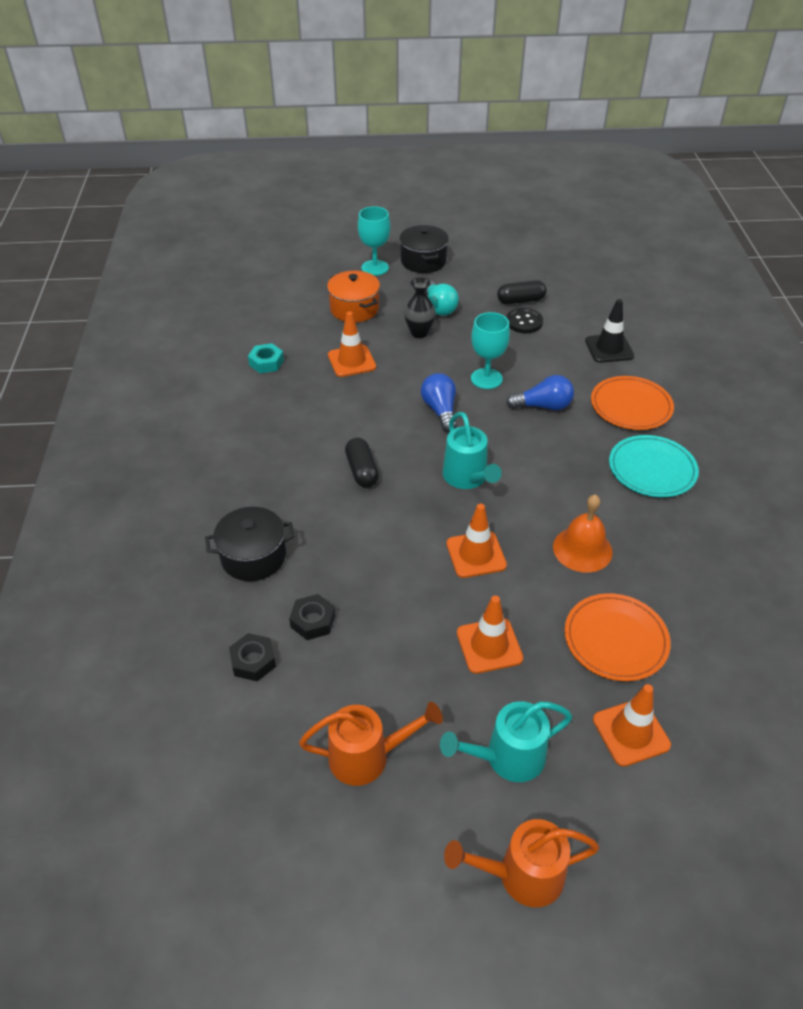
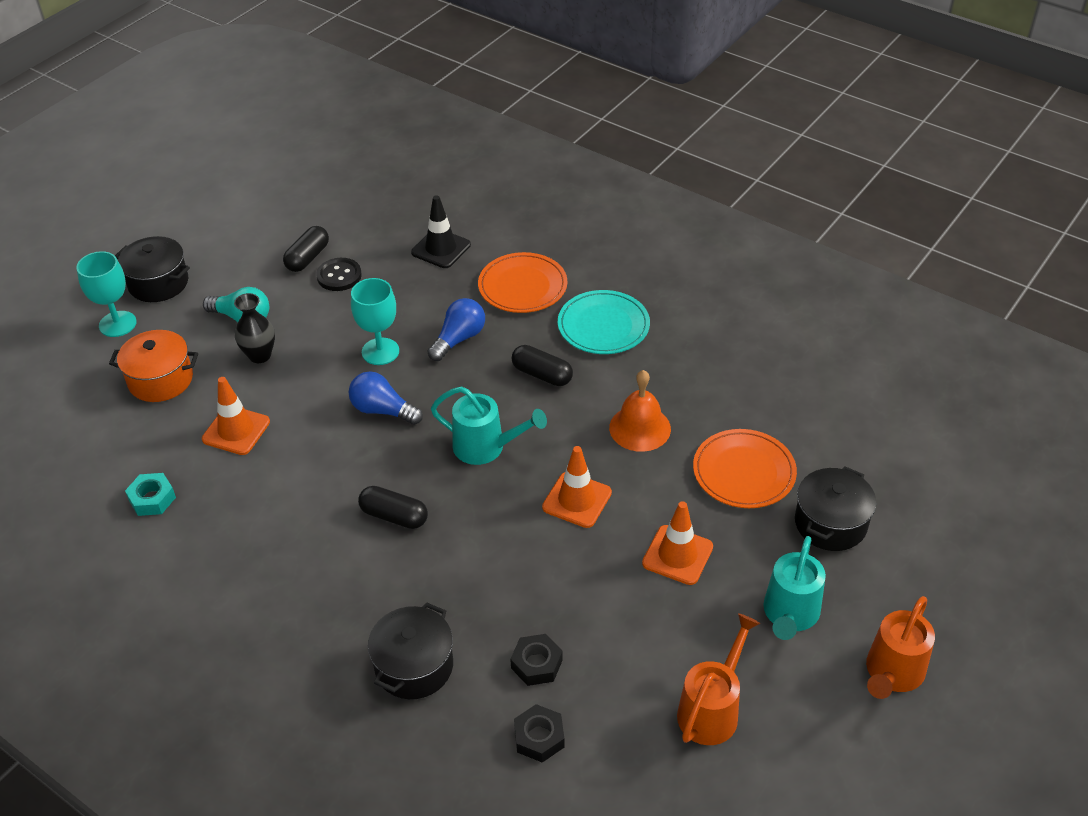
camera: 50 degrees left, 0 degrees up
orange traffic cone [593,684,671,767] -> black pot [795,467,876,551]
none -> black capsule [512,345,573,386]

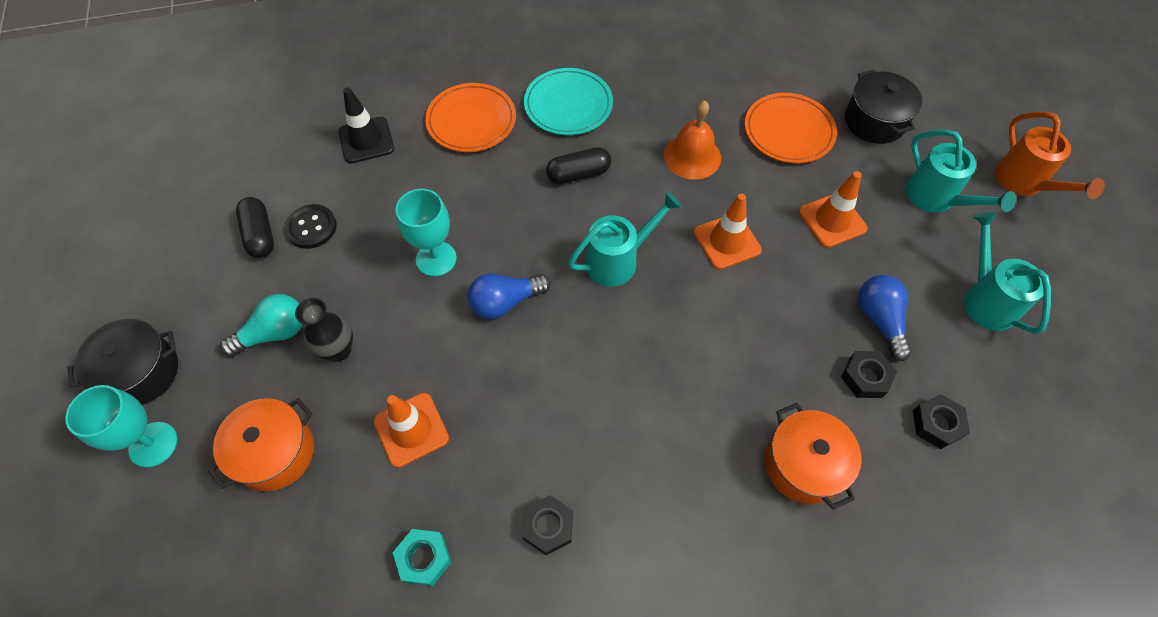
camera: 50 degrees left, 15 degrees up
black capsule [358,486,428,529] -> none
black pot [368,602,453,699] -> orange pot [765,403,862,510]
blue light bulb [427,298,485,361] -> blue light bulb moved to [858,275,912,361]
orange watering can [677,613,760,745] -> turquoise watering can [964,212,1051,334]
none -> black nut [522,495,573,555]

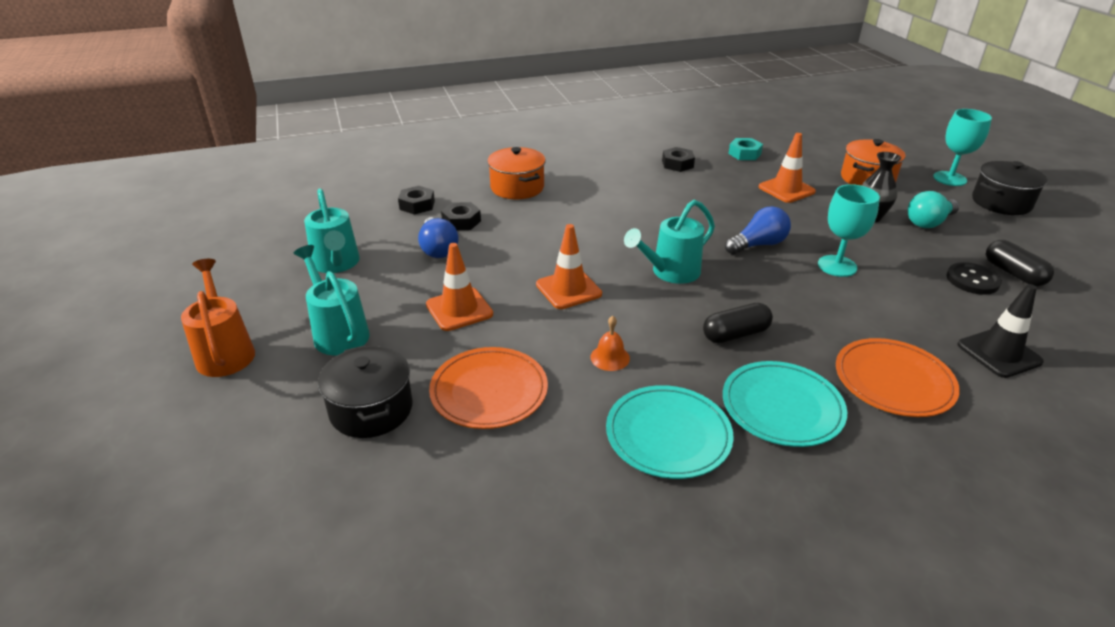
camera: 175 degrees right, 25 degrees down
orange bell [664,100,721,180] -> orange bell [590,316,630,371], size x0.57
none -> turquoise plate [606,385,734,479]

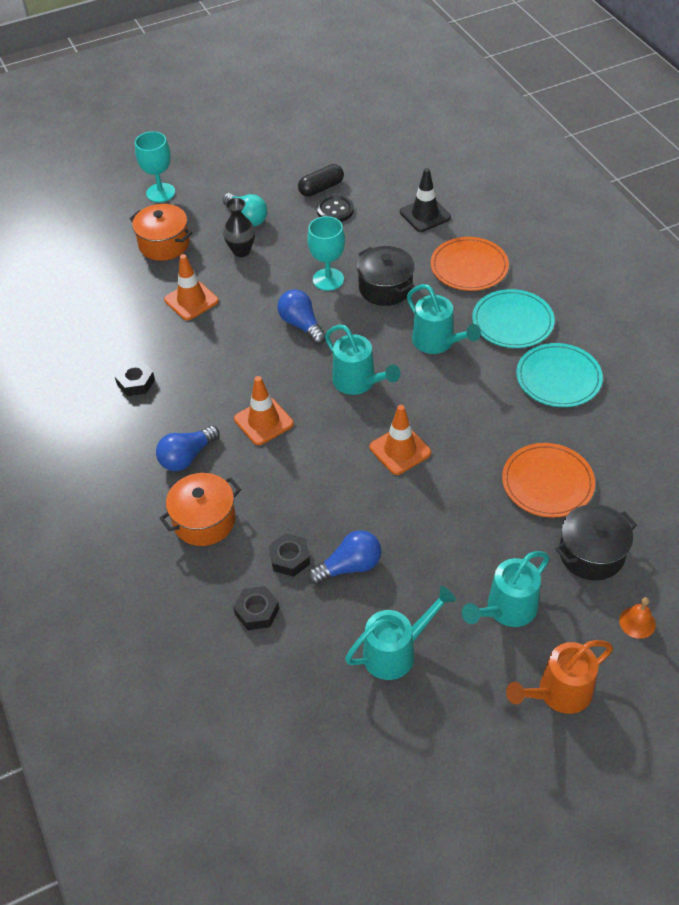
camera: 95 degrees left, 15 degrees up
orange traffic cone [426,243,493,331] -> orange traffic cone moved to [234,376,294,445]
orange bell [590,316,630,371] -> orange bell moved to [619,597,656,639]
black capsule [703,303,773,343] -> turquoise watering can [407,284,481,354]
turquoise nut [728,138,763,160] -> none
black pot [972,161,1047,215] -> black pot moved to [357,246,415,306]
none -> blue light bulb [156,425,219,471]

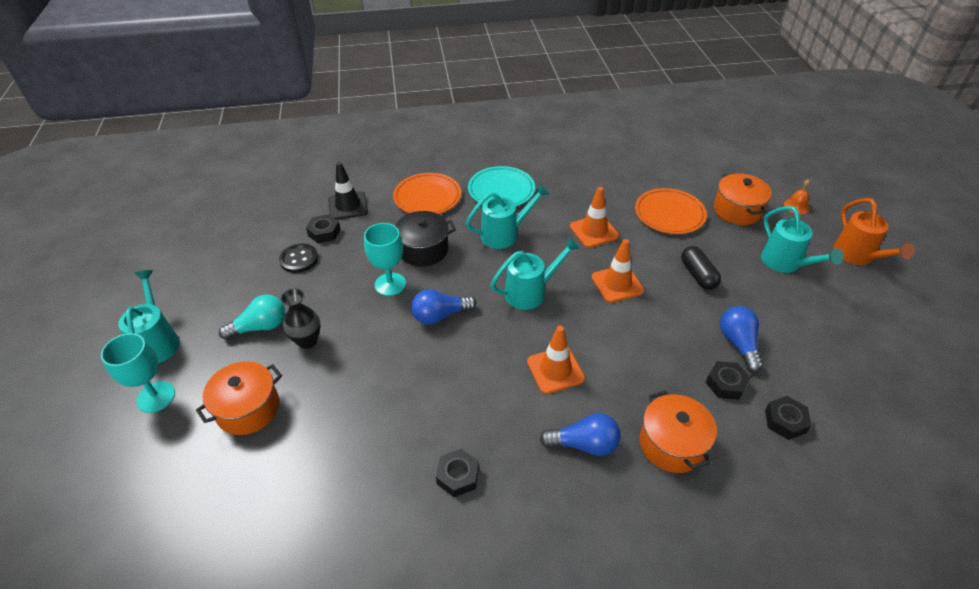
camera: 75 degrees left, 5 degrees down
blue light bulb [156,425,219,471] -> blue light bulb turned 60 degrees counterclockwise [540,413,620,456]
orange traffic cone [164,254,219,320] -> orange traffic cone moved to [570,187,619,248]
black capsule [298,164,344,197] -> black capsule moved to [681,246,721,290]
turquoise watering can [345,586,456,680] -> turquoise watering can moved to [118,270,180,363]
turquoise plate [516,343,603,407] -> none
black pot [555,504,637,580] -> orange pot [714,173,772,225]
none -> black nut [306,214,341,243]

